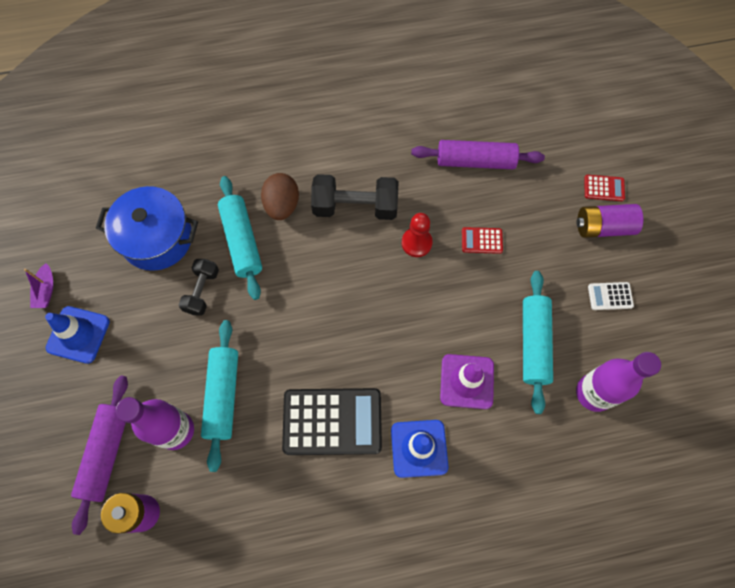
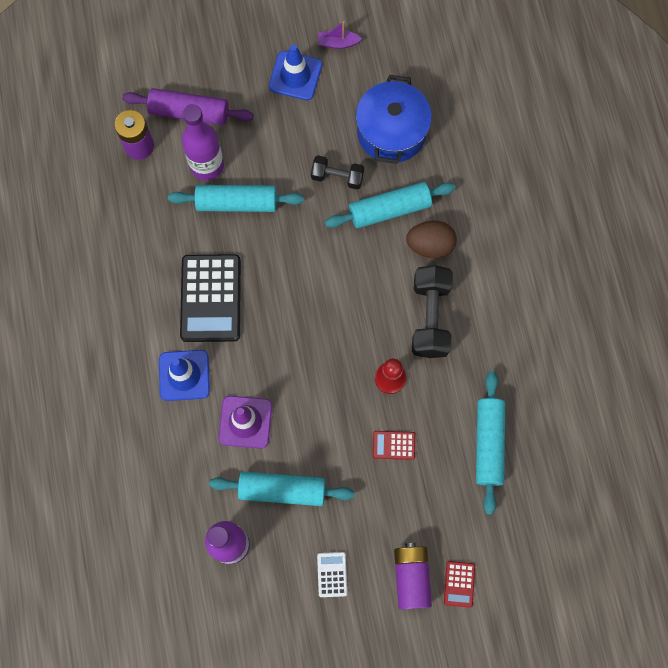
camera: 90 degrees right, 5 degrees up
purple rolling pin [411,140,545,169] -> turquoise rolling pin [476,371,505,515]
red calculator [462,227,503,254] -> red calculator turned 90 degrees counterclockwise [373,431,415,460]

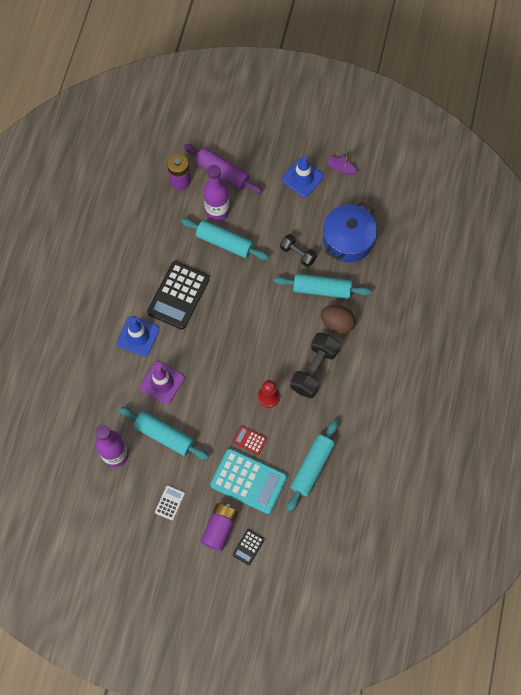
camera: 25 degrees right, 5 degrees down
red calculator [444,561,475,608] -> black calculator [232,529,265,565]
none -> turquoise calculator [210,448,287,514]

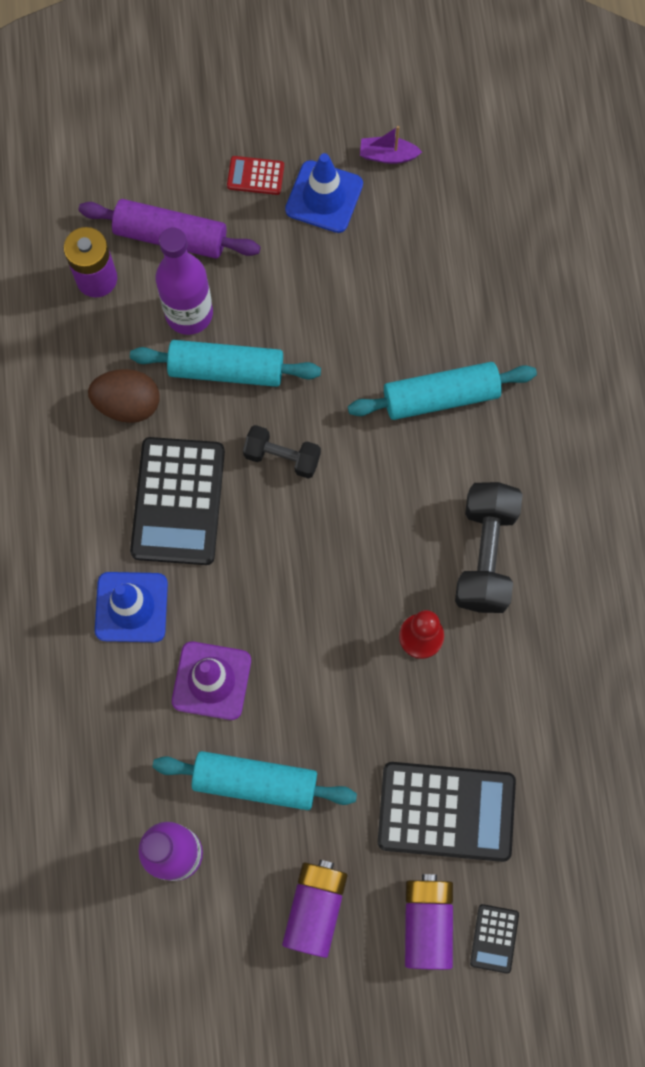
camera: 20 degrees left, 5 degrees up
white calculator [155,485,185,520] -> purple battery [282,860,348,958]
turquoise calculator [210,448,287,514] -> black calculator [378,762,516,862]
red calculator [233,425,267,455] -> red calculator moved to [227,156,284,195]
black dumbbell [280,234,317,267] -> black dumbbell moved to [243,425,321,479]
turquoise rolling pin [287,420,338,512] -> none
brown egg [321,305,355,334] -> brown egg moved to [88,369,160,423]
blue pot [323,202,378,262] -> none

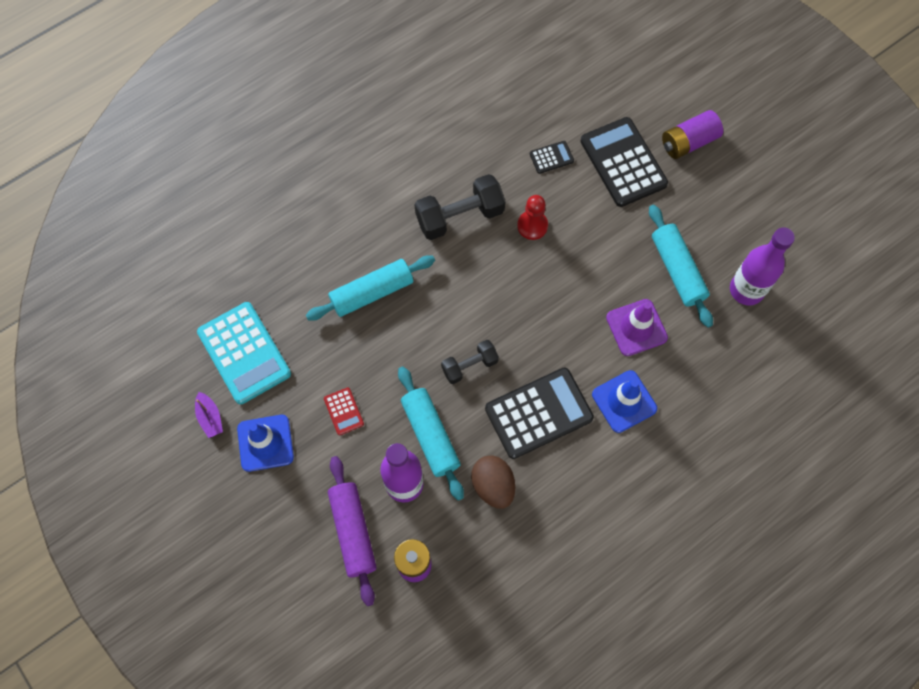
camera: 120 degrees left, 5 degrees down
red calculator [227,156,284,195] -> red calculator moved to [324,388,364,435]
black dumbbell [243,425,321,479] -> black dumbbell turned 75 degrees clockwise [441,340,499,384]
purple battery [282,860,348,958] -> none
turquoise rolling pin [348,362,537,420] -> turquoise rolling pin turned 75 degrees counterclockwise [306,255,435,321]
black calculator [470,904,519,974] -> black calculator moved to [530,141,574,174]
none -> turquoise calculator [197,302,291,404]

